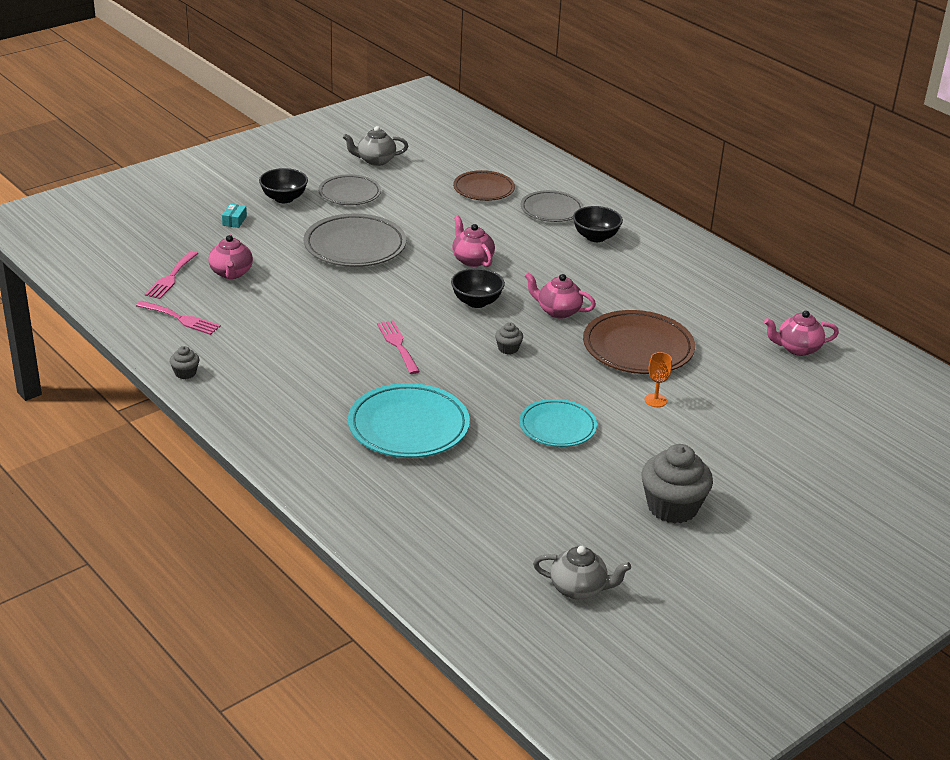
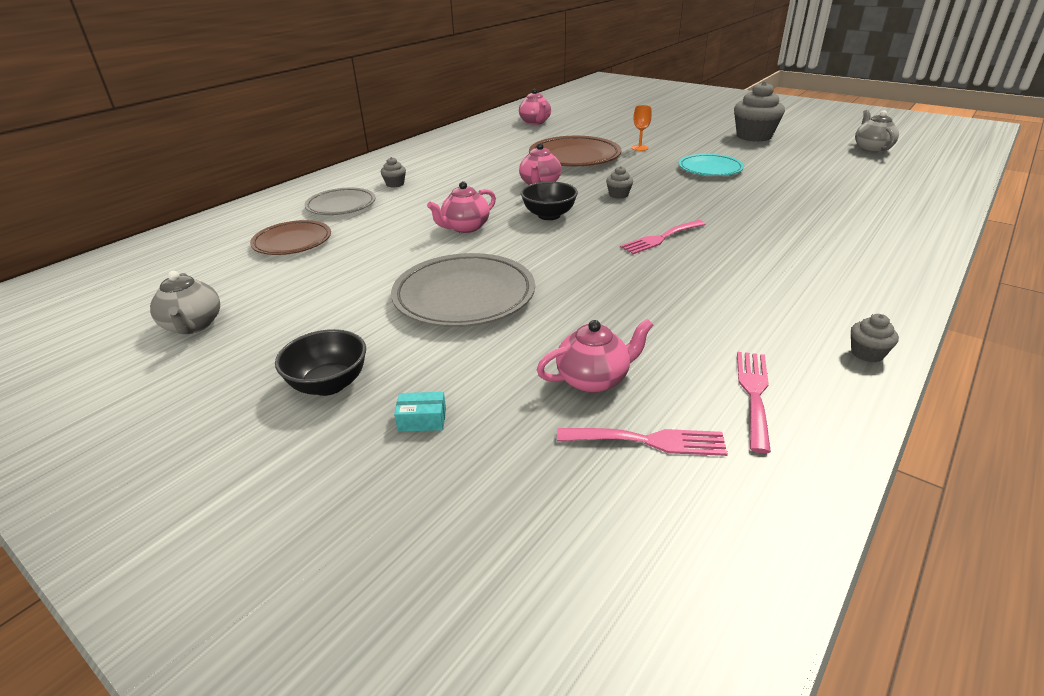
camera: 100 degrees left, 0 degrees up
grey plate [318,174,381,205] -> none
turquoise plate [348,383,470,458] -> none
black bowl [573,206,623,242] -> grey cupcake [381,157,406,188]

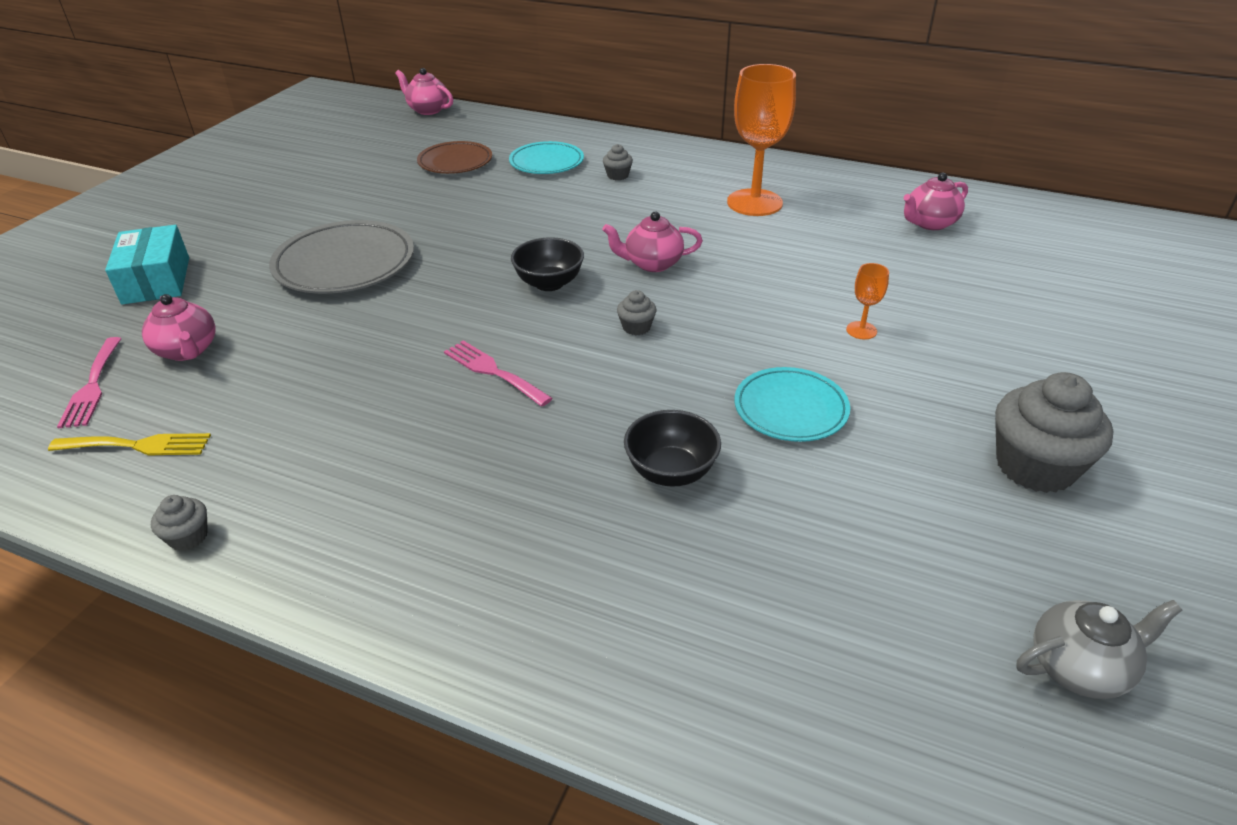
camera: 75 degrees right, 5 degrees up
grey teapot [150,271,220,334] -> none
black bowl [275,329,366,396] -> black bowl moved to [624,410,721,487]
grey plate [304,188,376,215] -> turquoise plate [509,141,584,174]
turquoise box [394,392,446,432] -> turquoise box [105,225,189,305], size x2.23
pink teapot [427,181,496,233] -> pink teapot moved to [395,68,453,115]
brown plate [529,136,621,166] -> none
pink fork [737,352,771,453] -> yellow fork [48,433,211,455]
none -> orange goblet [727,64,796,216]

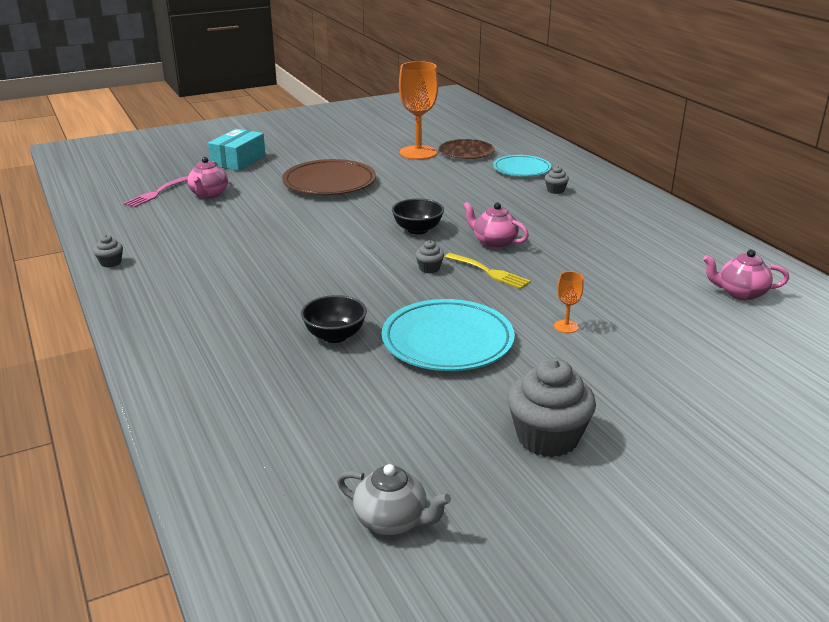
camera: 40 degrees right, 10 degrees down
yellow fork [48,433,211,455] -> yellow fork moved to [445,253,531,289]
grey plate [269,220,414,294] -> brown plate [282,159,376,195]
pink teapot [395,68,453,115] -> none
pink fork [444,341,552,407] -> none
orange goblet [727,64,796,216] -> orange goblet moved to [399,61,438,160]
turquoise plate [735,367,850,442] -> turquoise plate [382,299,515,371], size x1.55

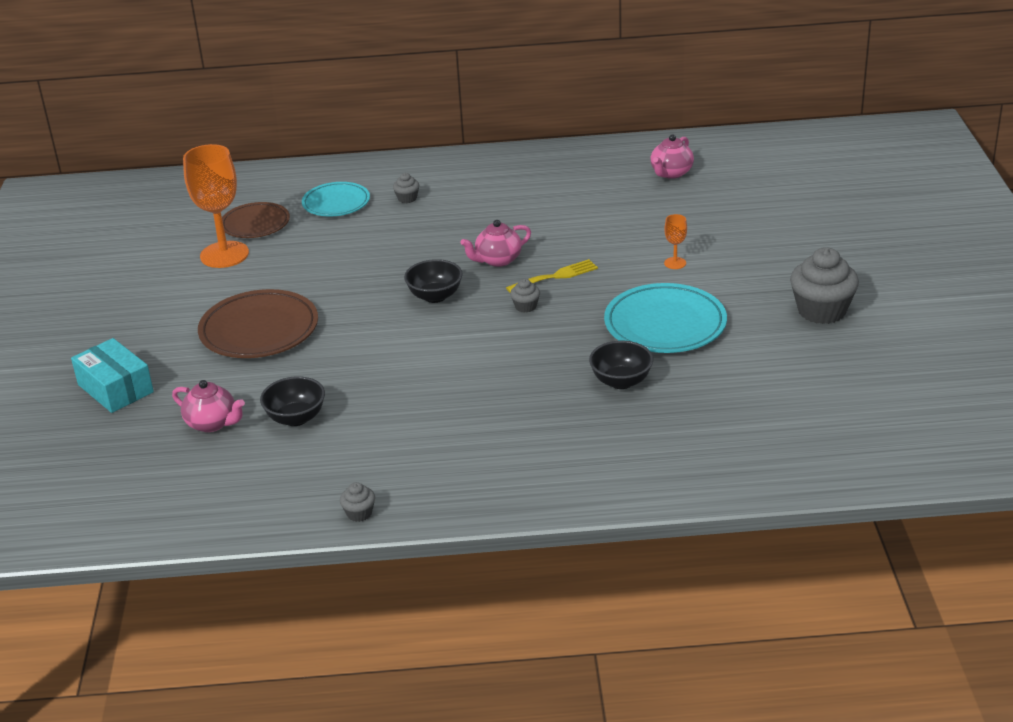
camera: 65 degrees left, 5 degrees up
pink fork [123,176,188,208] -> none
grey teapot [337,464,451,535] -> none
none -> black bowl [260,376,325,426]

